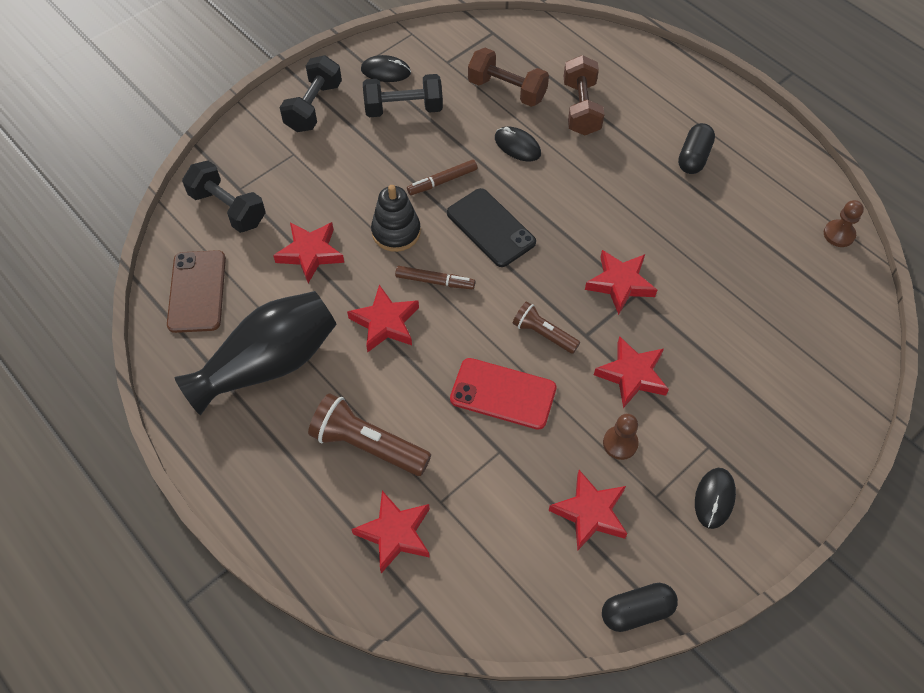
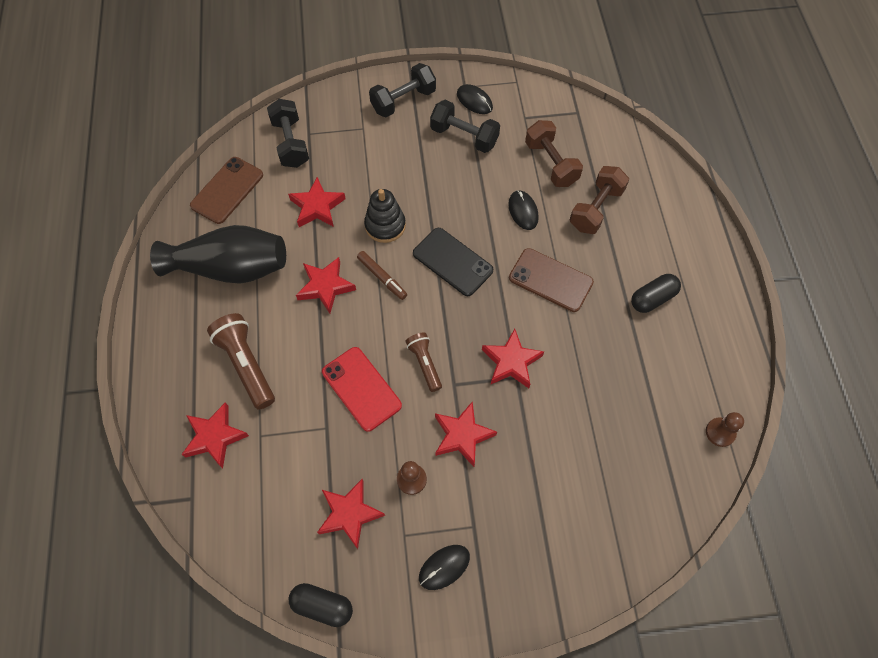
camera: 35 degrees right, 5 degrees up
brown marker [407,159,477,195] -> none
black phone [447,188,536,267] -> black phone turned 45 degrees counterclockwise [413,228,493,296]
none -> brown phone [509,248,594,312]

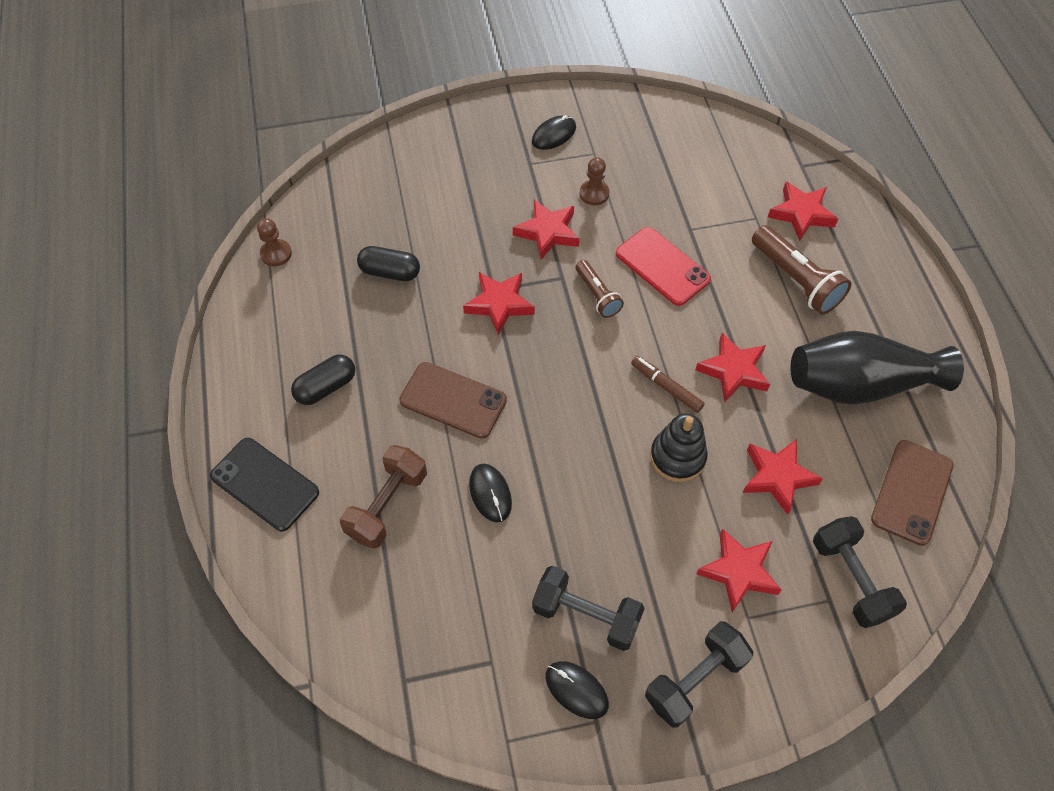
camera: 175 degrees right, 5 degrees down
black capsule [289,583,353,627] -> black capsule moved to [357,246,420,281]
red star [317,479,385,549] -> red star moved to [696,528,781,612]
black phone [413,228,493,296] -> black phone moved to [210,438,319,531]
brown dumbbell [525,120,583,187] -> none

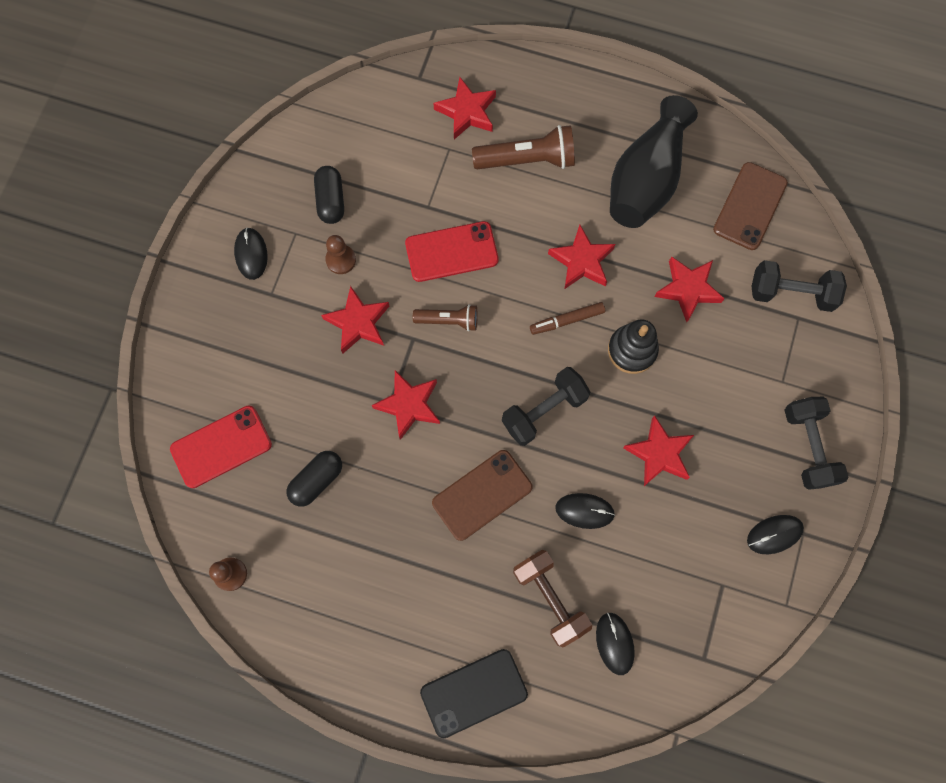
camera: 60 degrees left, 15 degrees up
black capsule [291,354,355,405] -> black capsule moved to [314,166,344,224]
black dumbbell [532,566,645,651] -> black dumbbell moved to [502,367,591,446]
red star [696,528,781,612] -> red star moved to [623,415,694,486]
brown phone [871,440,954,546] -> brown phone turned 60 degrees clockwise [713,162,788,250]
none -> red phone [170,406,272,488]
none -> black mouse [596,612,635,675]

